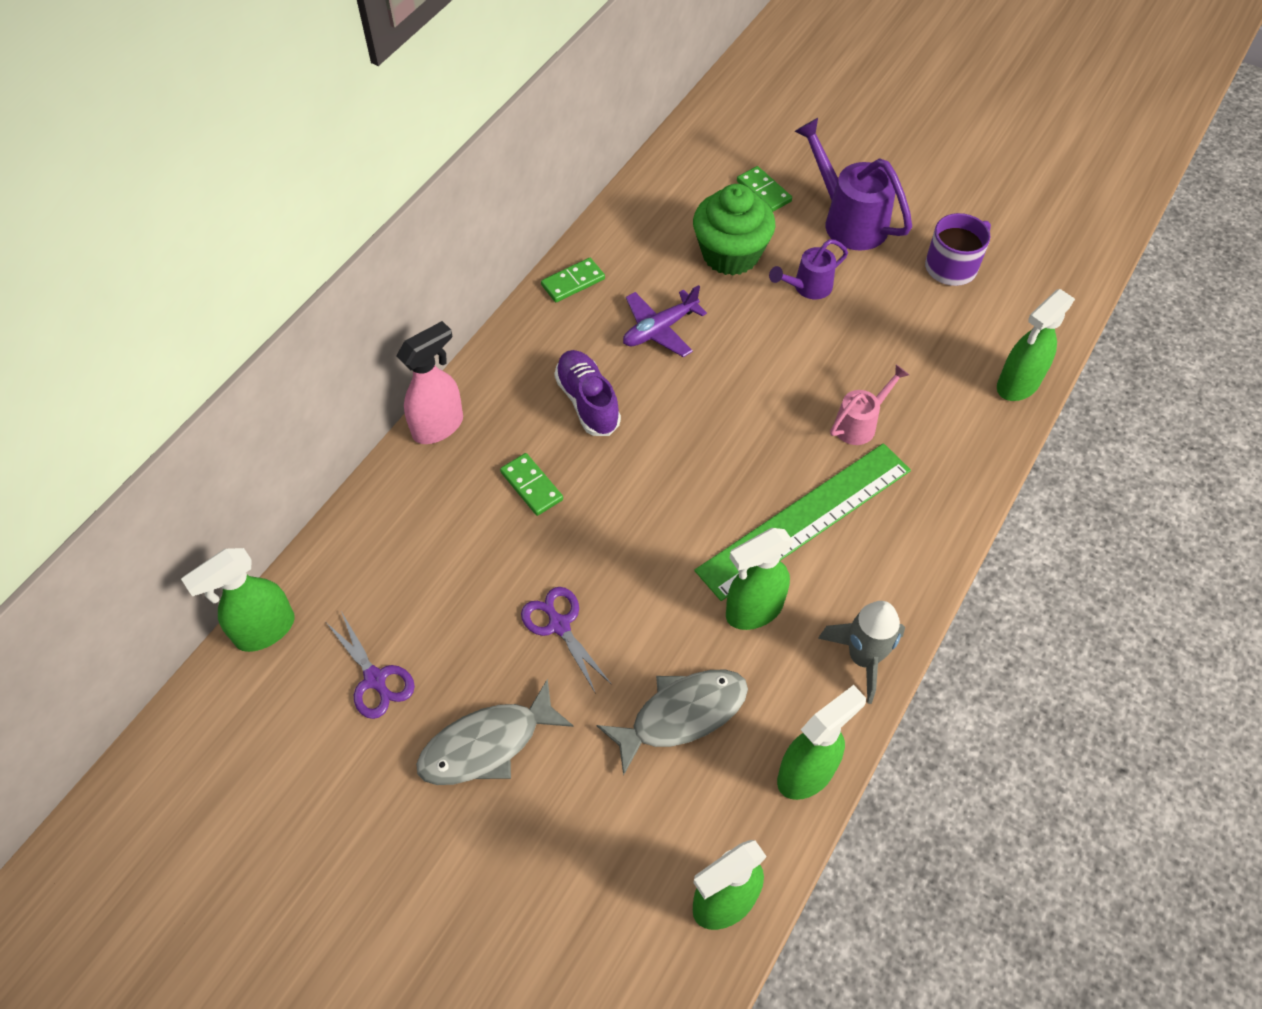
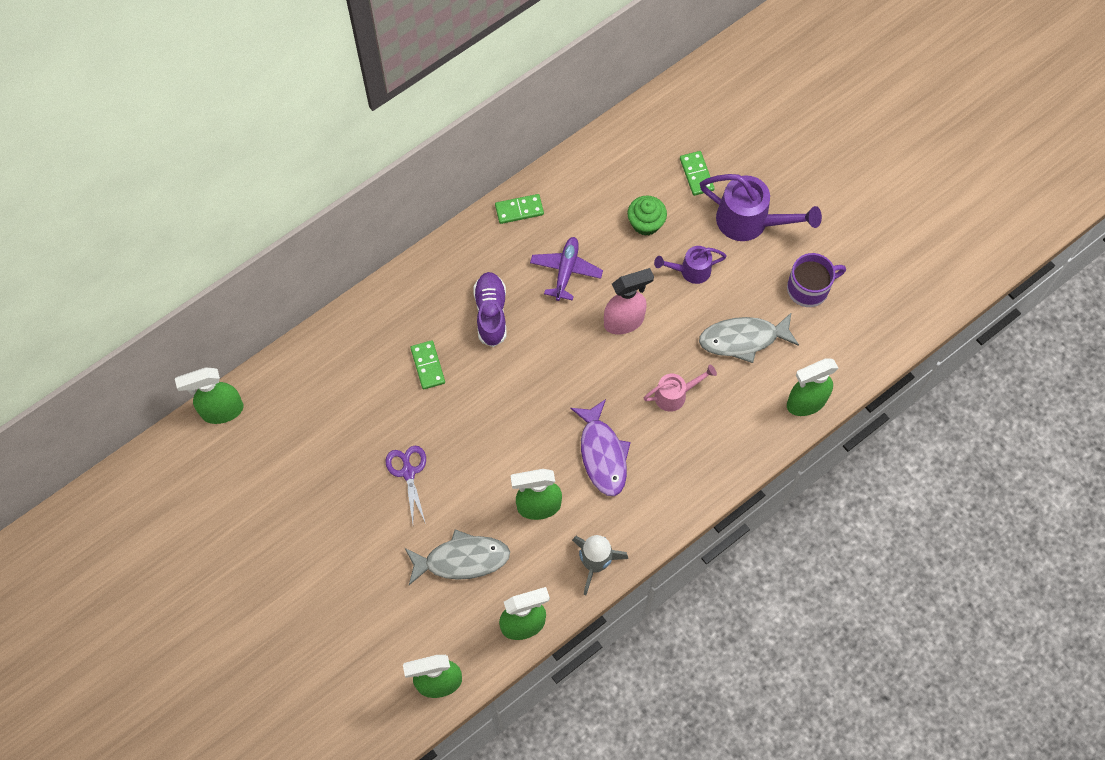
camera: 20 degrees right, 10 degrees up
purple scissors [327,611,415,719] -> none
pink spray bottle [396,321,463,444] -> pink spray bottle moved to [604,268,654,334]
grey fish [416,678,573,785] -> grey fish moved to [699,312,799,363]
purple plane [623,285,707,357] -> purple plane turned 120 degrees clockwise [530,237,603,301]
green cupcake [693,184,776,275] -> green cupcake [627,195,667,236], size x0.62
green ruler [694,443,911,601] -> purple fish [570,399,631,496]
purple watering can [794,118,912,251] -> purple watering can turned 135 degrees clockwise [700,174,822,241]

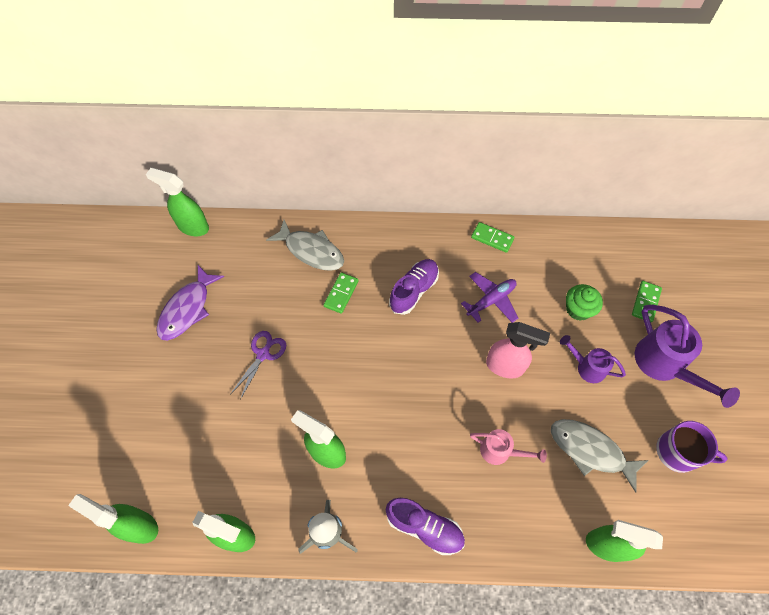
camera: 40 degrees right, 5 degrees down
grey fish [405,529,510,585] -> grey fish moved to [266,220,344,271]
purple fish [570,399,631,496] -> purple fish moved to [156,265,224,341]
none -> purple shoe [386,498,465,555]

